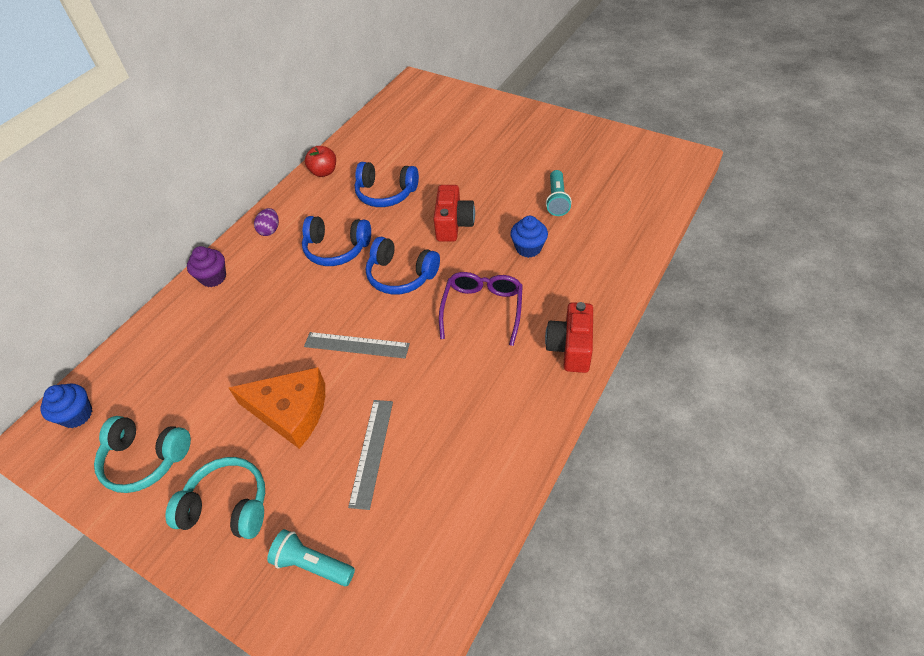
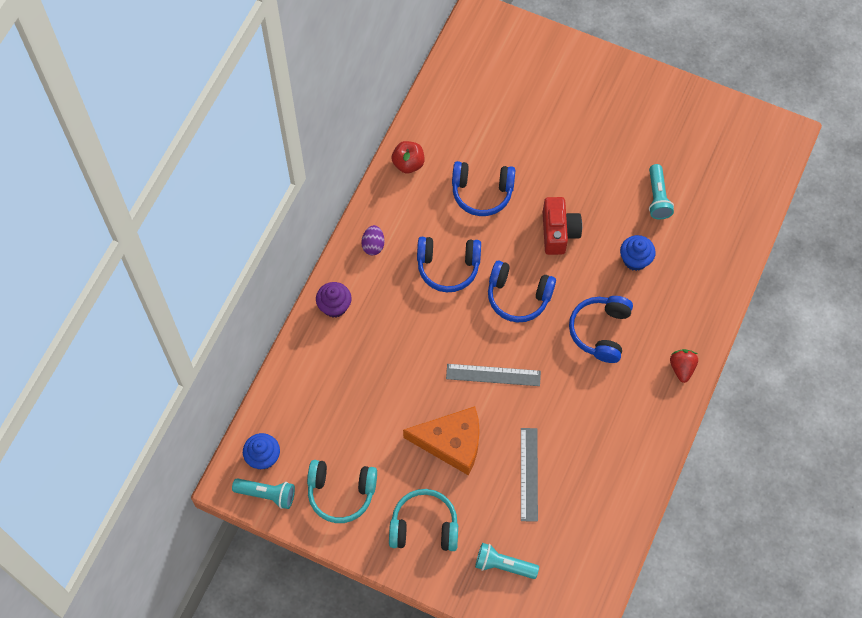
camera: 10 degrees left, 15 degrees up
purple glasses [439,272,523,346] -> blue headphones [569,296,633,363]
red camera [545,302,593,373] -> red strawberry [670,349,698,383]
none -> turquoise flashlight [232,478,295,509]

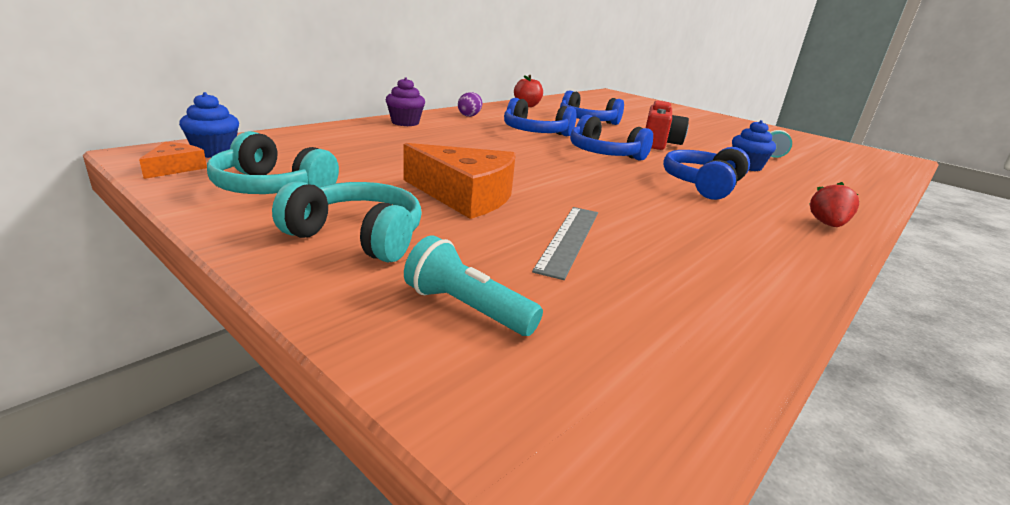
camera: 15 degrees right, 40 degrees down
turquoise flashlight [232,478,295,509] -> orange cheese [139,142,207,179]
grey ruler [446,364,541,386] -> none

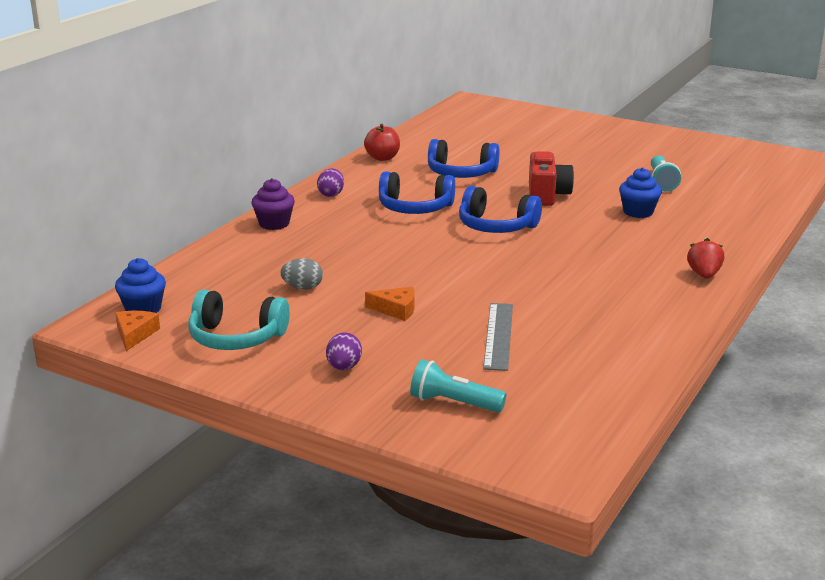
camera: 10 degrees left, 0 degrees up
turquoise headphones [272,181,422,262] -> purple egg [326,332,362,370]
orange cheese [403,143,516,219] -> orange cheese [365,287,415,321], size x0.49
blue headphones [663,147,750,200] -> none
none -> grey egg [280,258,323,290]

